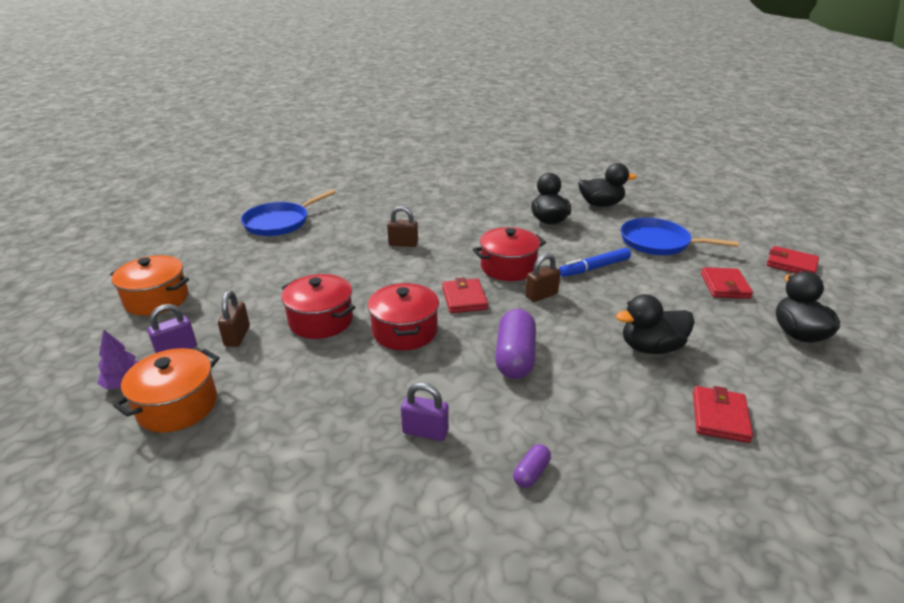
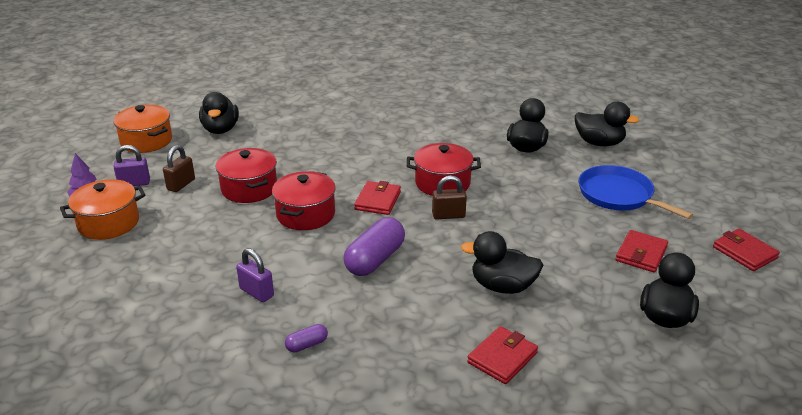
camera: 25 degrees right, 0 degrees up
blue pan [241,190,336,236] -> none
brown padlock [387,206,418,247] -> none
blue marker [559,248,631,277] -> none
none -> black duck [199,92,239,134]

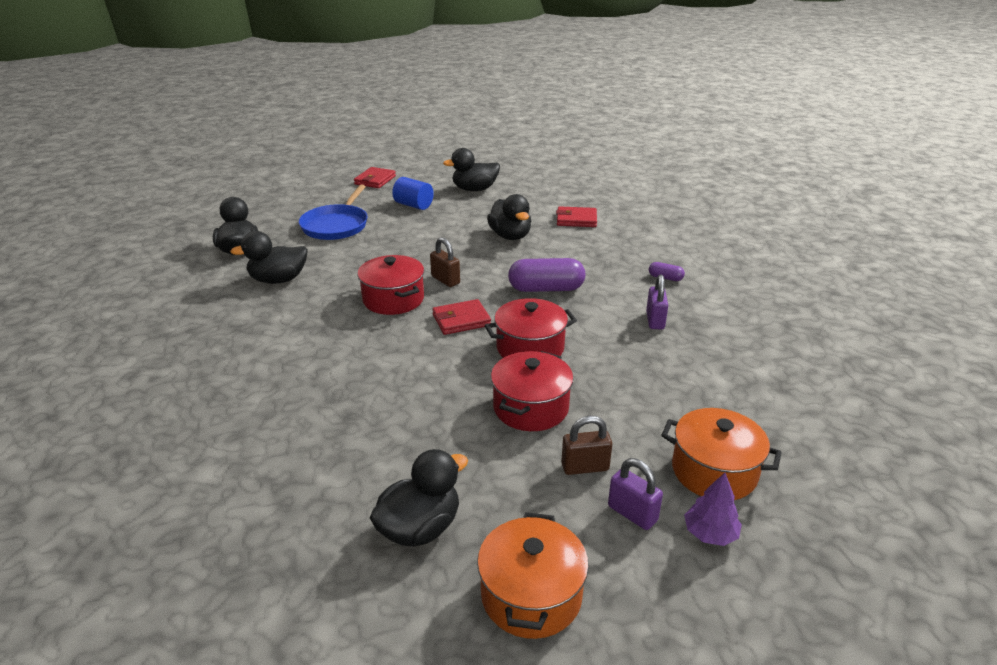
camera: 125 degrees left, 0 degrees up
red wallet [616,230,668,272] -> blue cylinder [392,177,434,210]

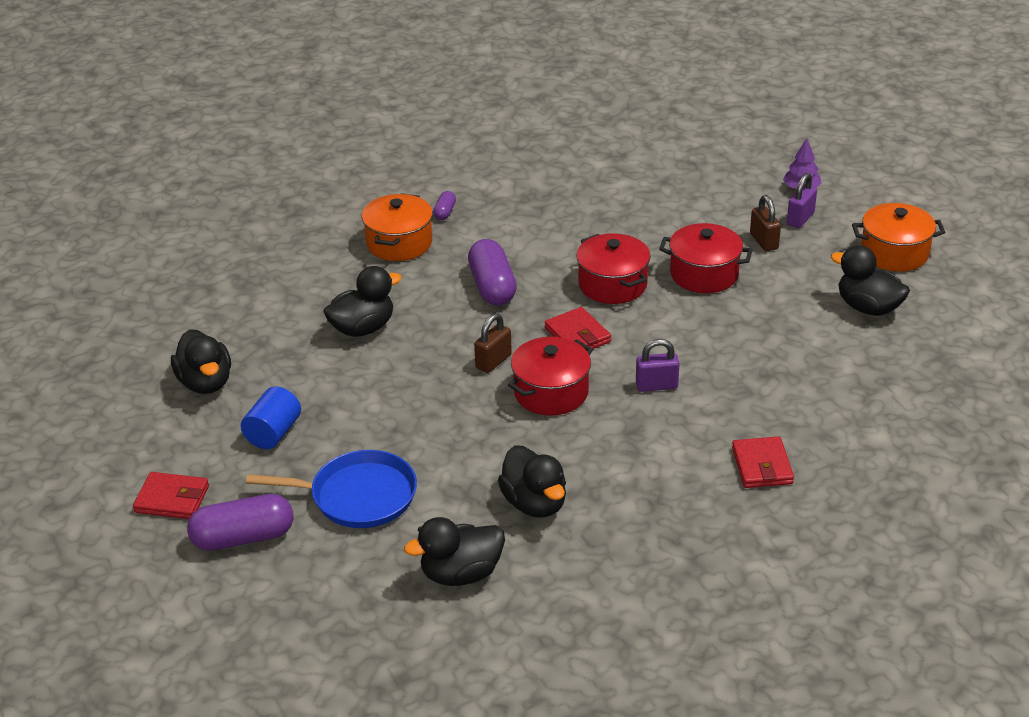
camera: 100 degrees left, 5 degrees up
red wallet [556,206,597,227] -> red wallet moved to [732,436,794,488]
purple padlock [646,275,668,330] -> purple padlock moved to [636,339,680,392]
orange pot [661,408,782,500] -> orange pot moved to [362,193,433,261]
none -> purple capsule [187,494,294,551]

